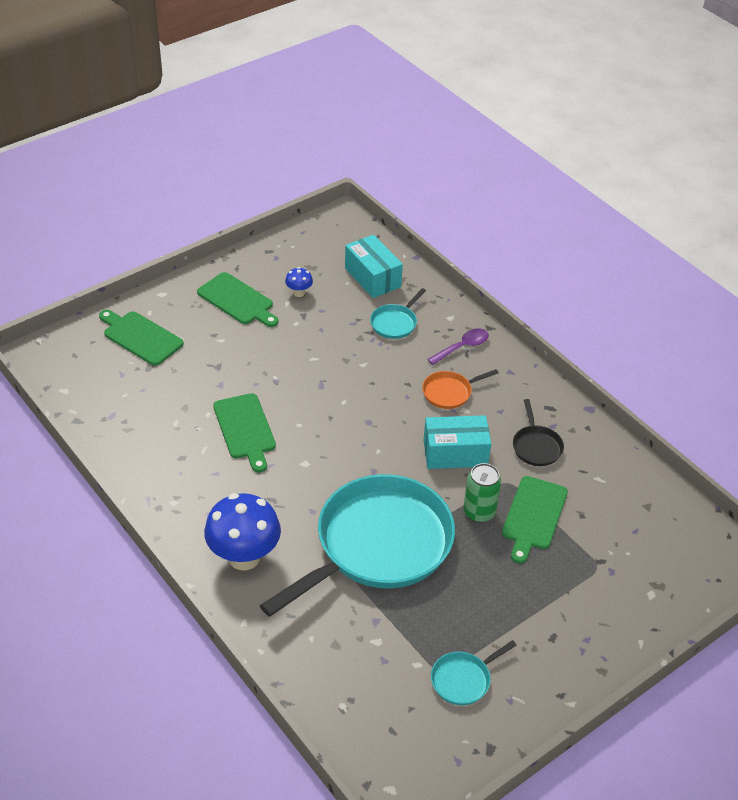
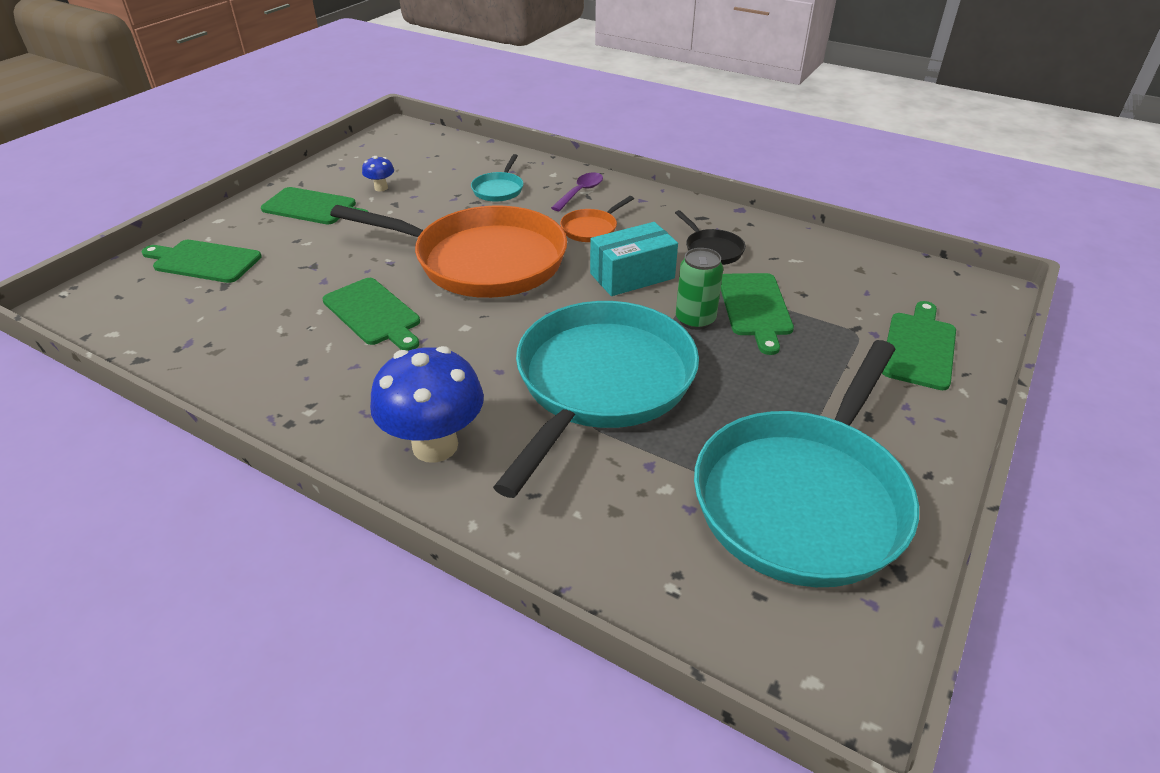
camera: 20 degrees left, 5 degrees down
turquoise box [345,235,403,298] -> none
turquoise pan [431,640,516,705] -> turquoise pan [694,340,919,587], size x2.49
none -> orange pan [330,205,567,298]
none -> green cutting board [882,301,956,390]

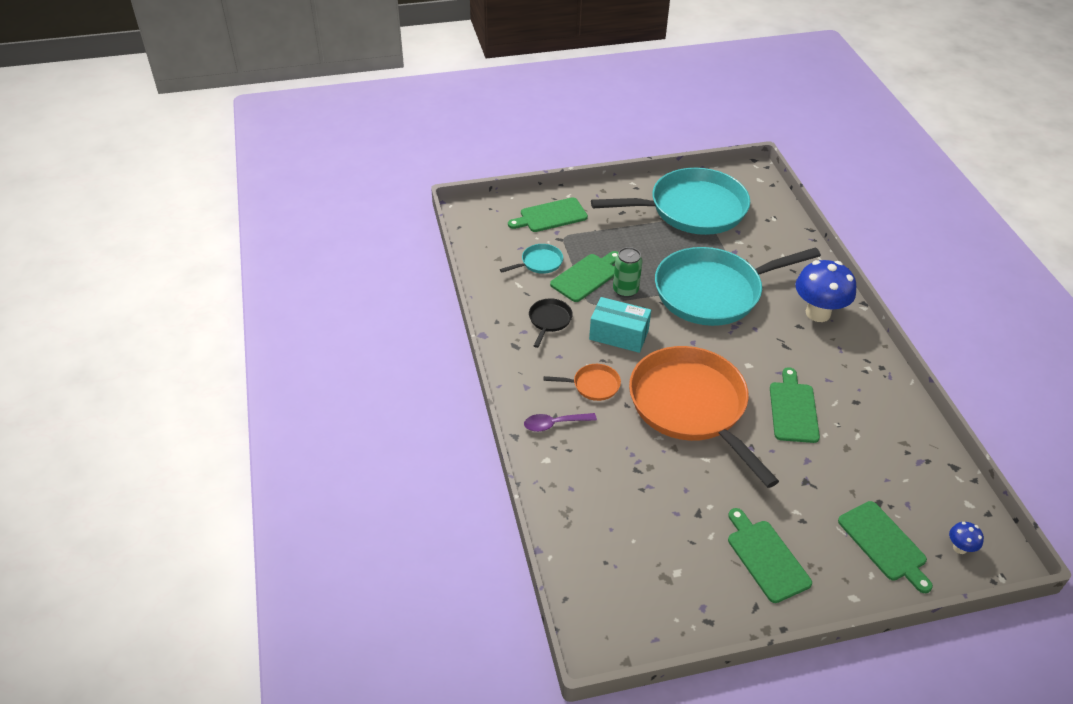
camera: 135 degrees left, 5 degrees up
blue mushroom [362,156,394,192] -> blue mushroom moved to [949,522,984,554]
turquoise pan [471,154,523,202] -> turquoise pan moved to [500,244,563,274]

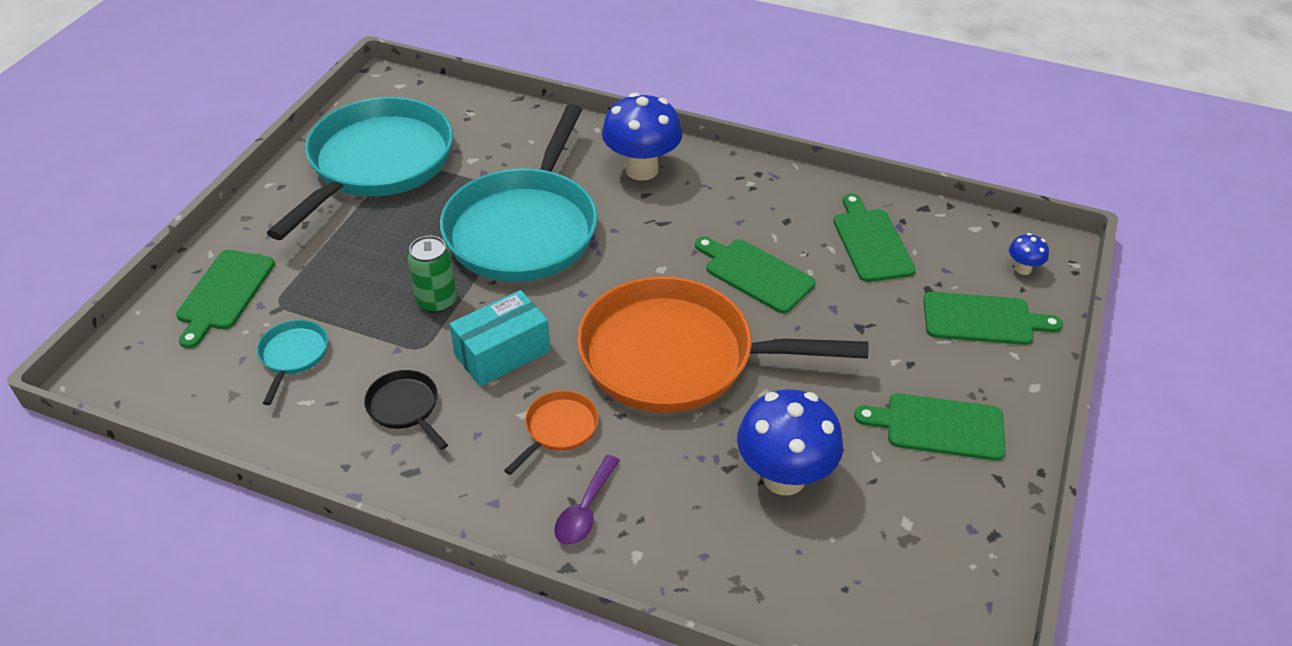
camera: 55 degrees left, 0 degrees up
green cutting board [550,251,618,302] -> green cutting board moved to [833,194,916,282]
none -> blue mushroom [737,389,843,495]

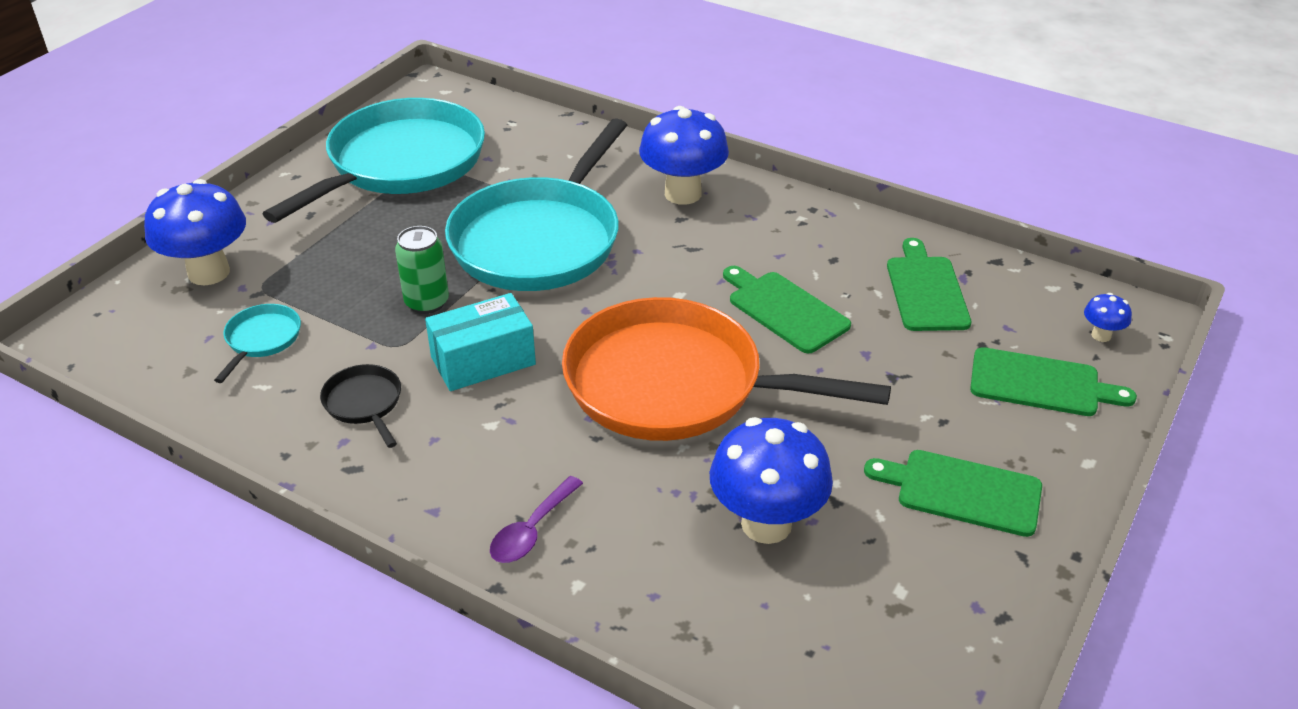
camera: 10 degrees right, 5 degrees down
green cutting board [176,250,275,349] -> blue mushroom [144,179,246,286]
orange pan [504,390,599,475] -> none

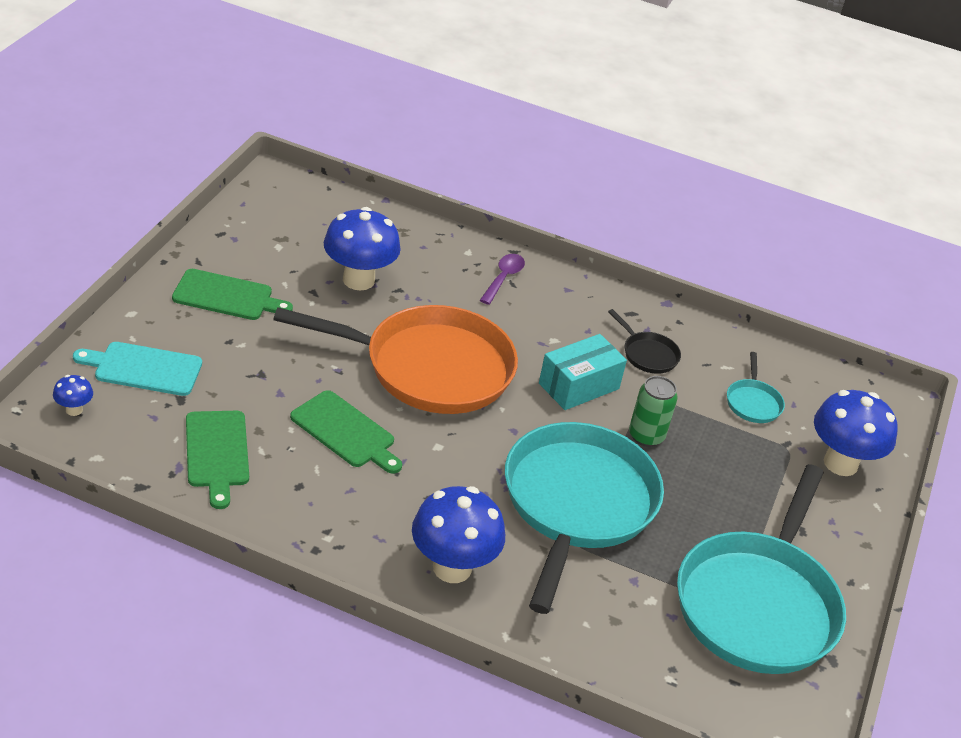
camera: 165 degrees right, 0 degrees up
green cutting board [970,347,1137,416] -> turquoise cutting board [73,342,202,396]

